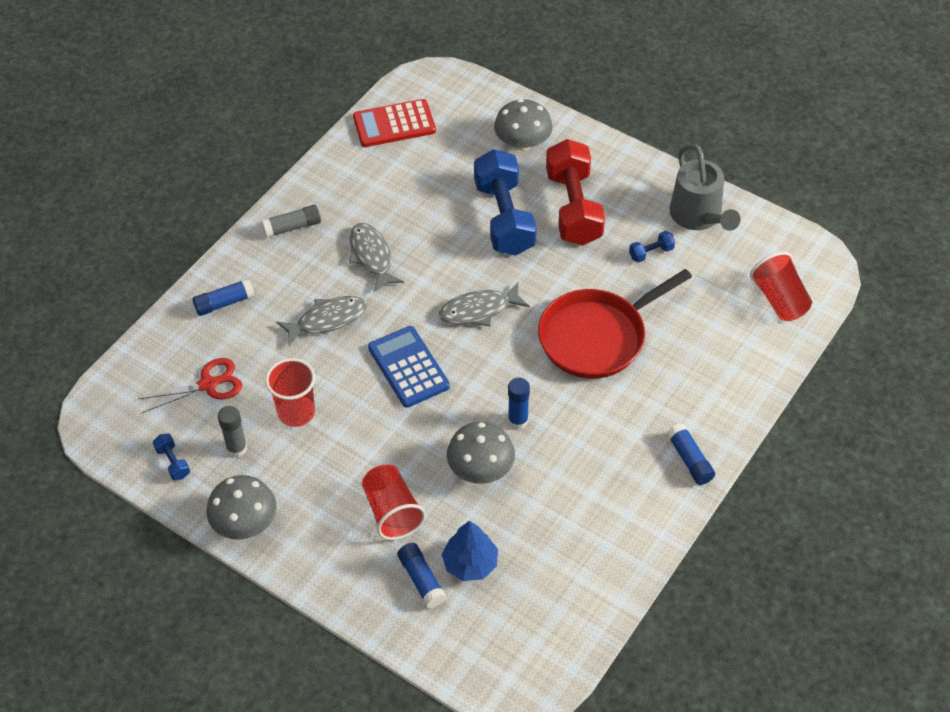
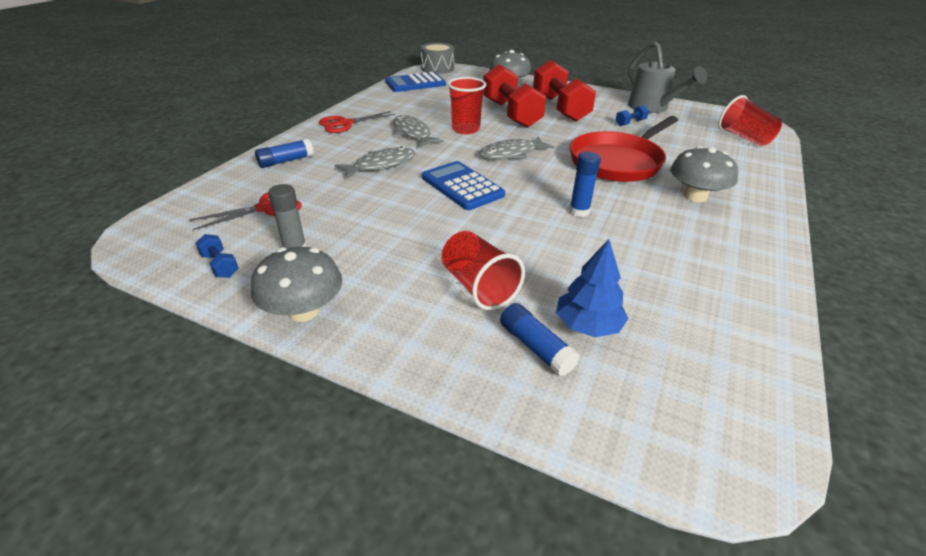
camera: 10 degrees left, 15 degrees down
grey glue stick [261,205,321,238] -> red scissors [319,111,396,133]
red cup [265,358,315,427] -> red cup moved to [448,77,486,134]
red calculator [353,99,436,147] -> blue calculator [385,72,446,92]
grey mushroom [447,422,515,484] -> grey mushroom moved to [670,146,738,202]
blue dumbbell [474,149,537,256] -> red dumbbell [483,64,546,128]
blue glue stick [667,424,715,485] -> none
none -> grey drum [421,43,454,74]

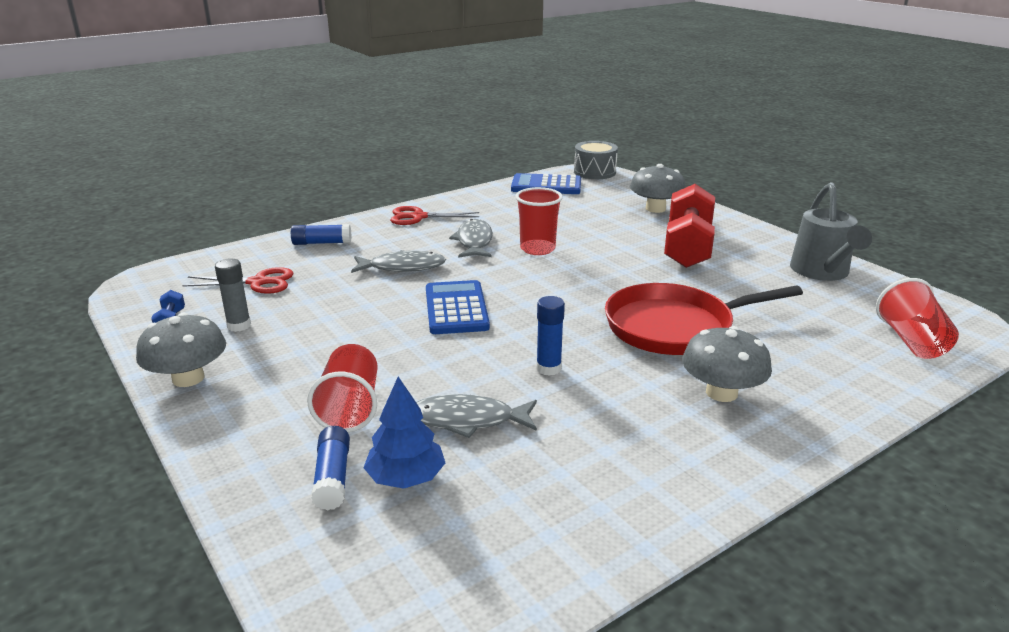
camera: 30 degrees right, 10 degrees down
grey fish [479,136,554,160] -> grey fish moved to [416,394,537,438]
red dumbbell [483,64,546,128] -> none
blue dumbbell [615,105,649,126] -> none

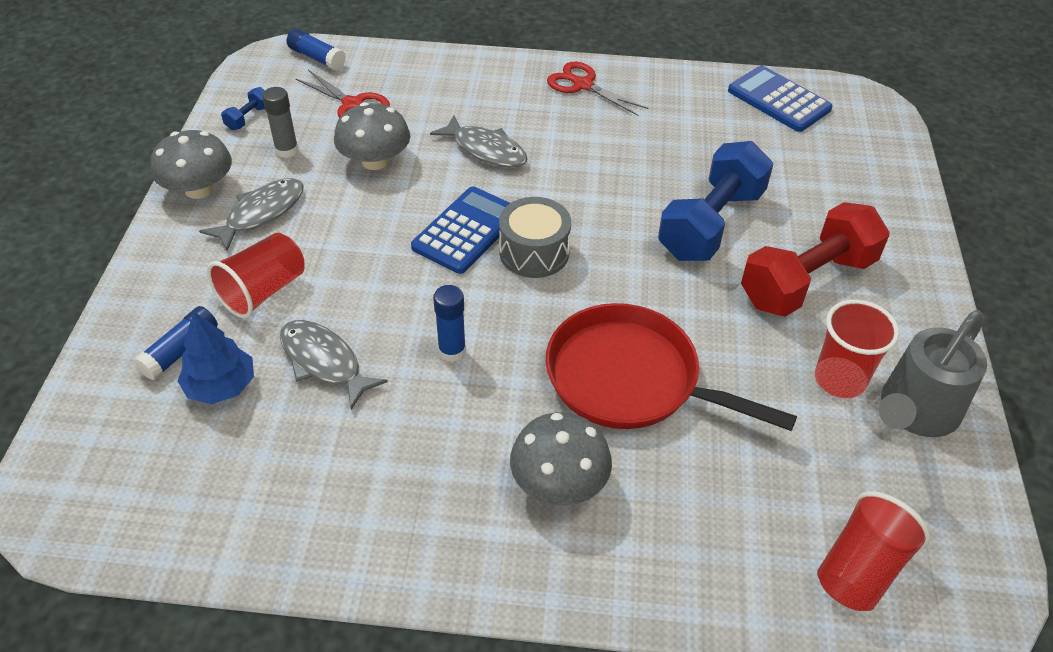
camera: 40 degrees right, 20 degrees up
blue glue stick [291,224,351,245] -> blue glue stick moved to [287,29,346,70]
grey fish [449,219,493,258] -> grey fish moved to [199,178,304,251]
red cup [515,187,563,255] -> red cup moved to [815,300,899,398]
grey drum [574,141,618,179] -> grey drum moved to [499,197,571,278]
grey mushroom [630,164,686,213] -> grey mushroom moved to [334,102,410,170]
none -> blue dumbbell [658,141,773,261]

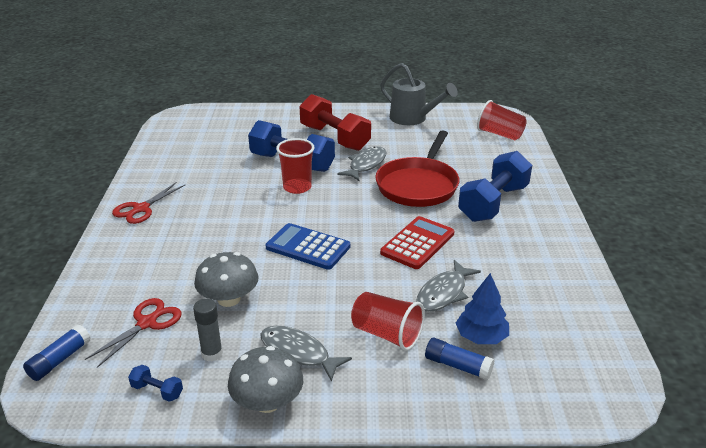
camera: 95 degrees left, 15 degrees down
grey fish [430,115,527,168] -> grey fish moved to [337,146,386,181]
blue glue stick [433,285,466,362] -> red calculator [380,216,454,269]
grey drum [499,197,571,278] -> none
grey mushroom [510,412,612,506] -> blue dumbbell [458,151,532,222]
blue calculator [728,66,833,132] -> none
red cup [815,300,899,398] -> red cup moved to [276,138,315,194]

